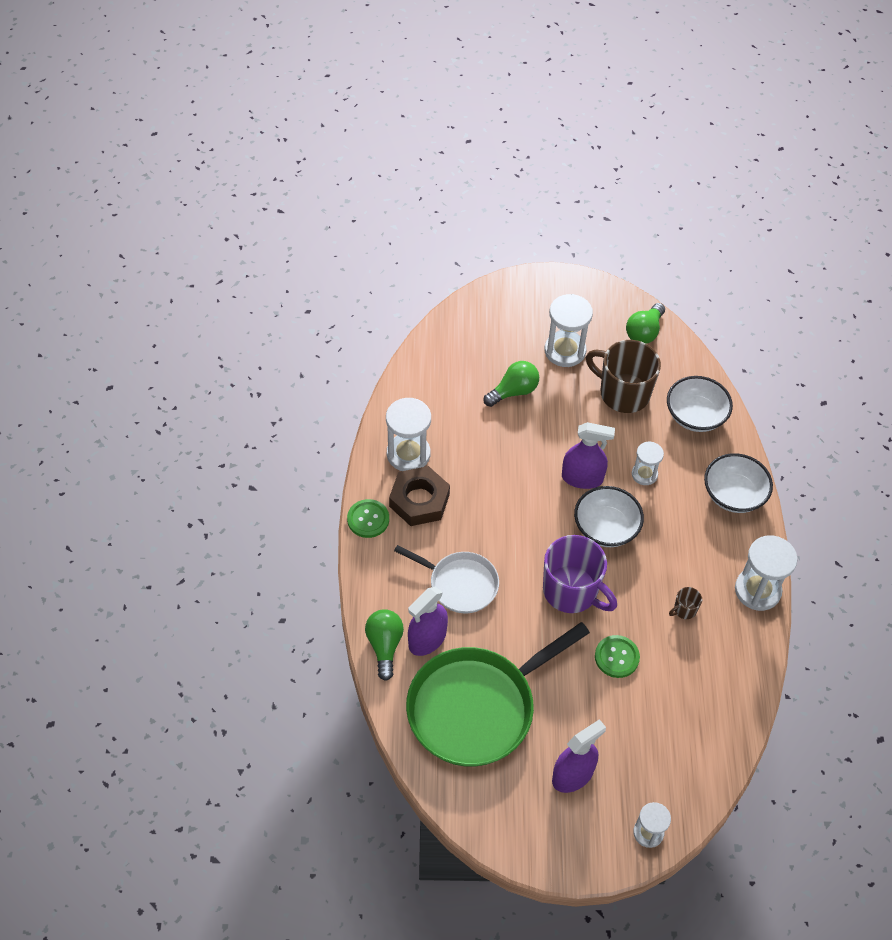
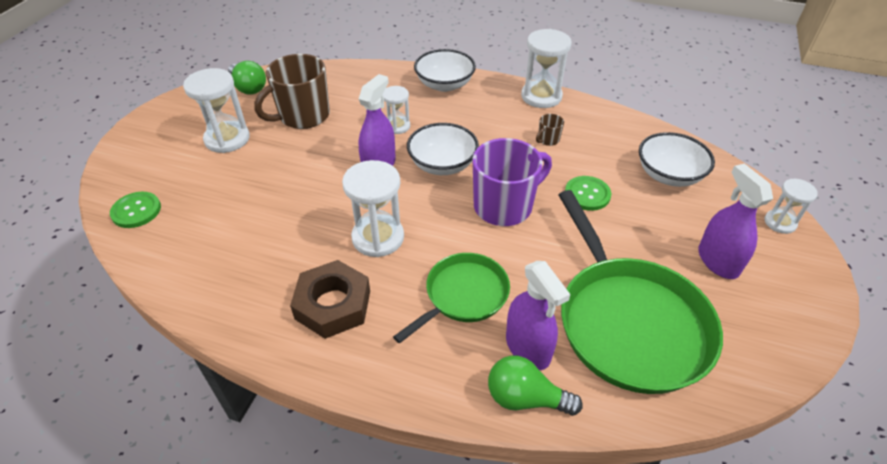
camera: 70 degrees left, 10 degrees down
green button [347,499,389,538] -> green button moved to [110,192,161,228]
white hourglass [386,398,431,471] -> white hourglass moved to [342,160,404,257]
white pan [394,545,499,613] -> green pan [393,253,510,344]
green light bulb [483,361,539,407] -> none
white bowl [667,376,733,432] -> white bowl moved to [639,132,715,187]
brown mug [669,587,702,619] -> brown mug turned 60 degrees clockwise [536,114,564,146]

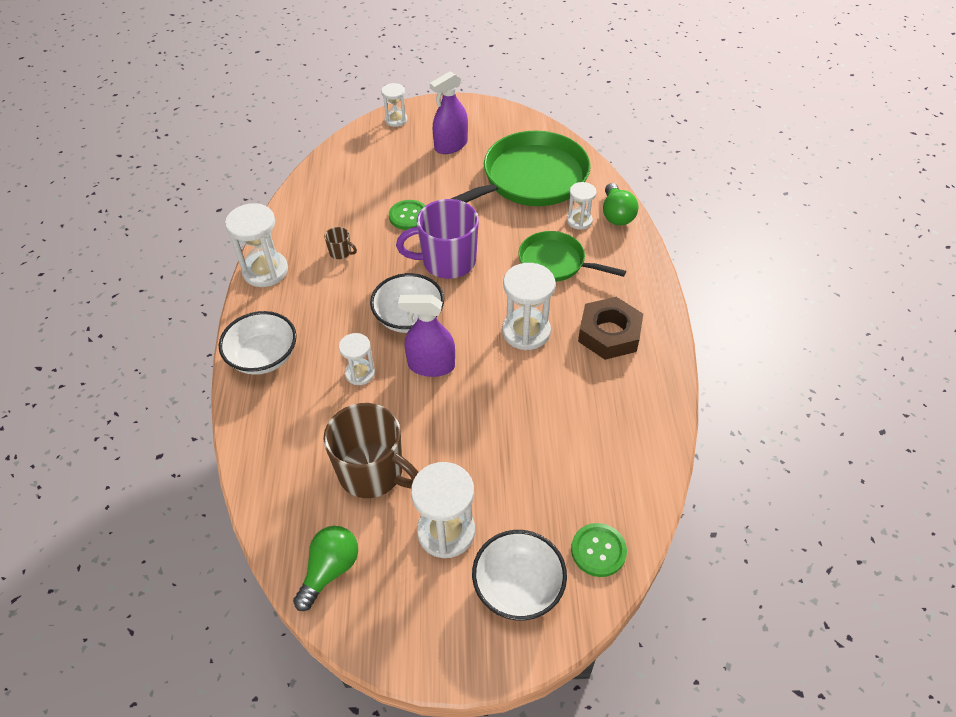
camera: 110 degrees left, 5 degrees up
purple mug [472,138,552,226] -> purple mug turned 45 degrees counterclockwise [396,199,479,279]
purple spray bottle [506,261,571,370] -> white hourglass [567,182,596,230]
white bowl [639,132,715,187] -> white bowl moved to [472,530,567,620]

